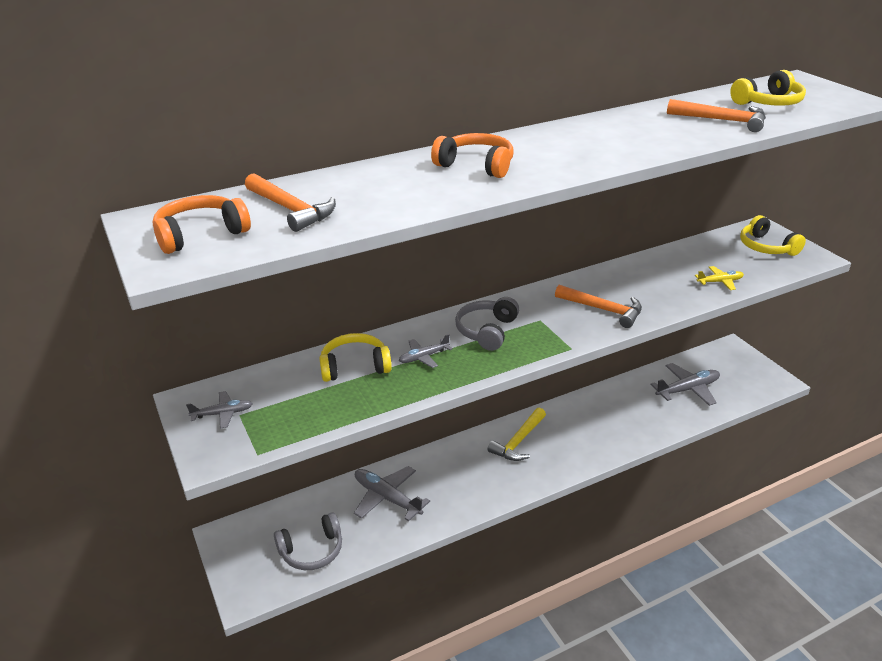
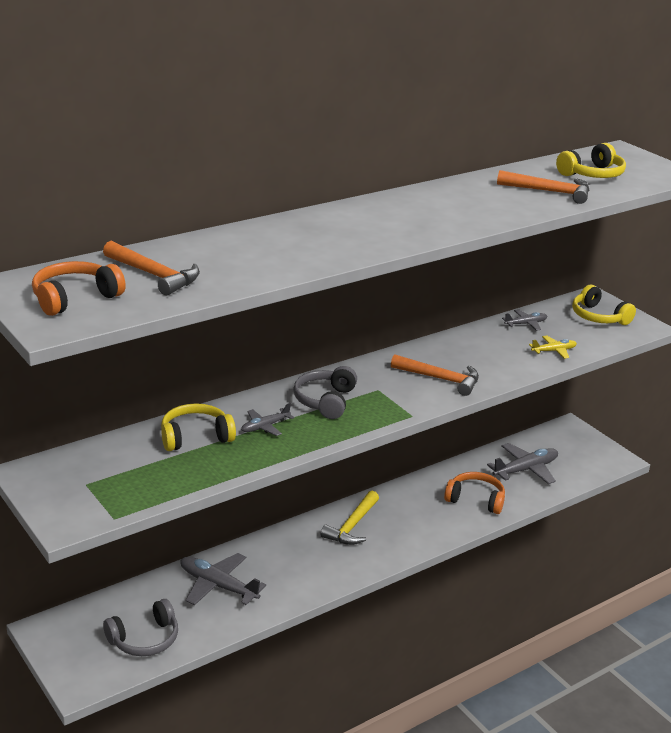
camera: 10 degrees left, 5 degrees down
grey plane [186,391,253,429] -> grey plane moved to [502,309,547,331]
orange headphones [431,133,514,178] -> orange headphones moved to [444,472,505,514]

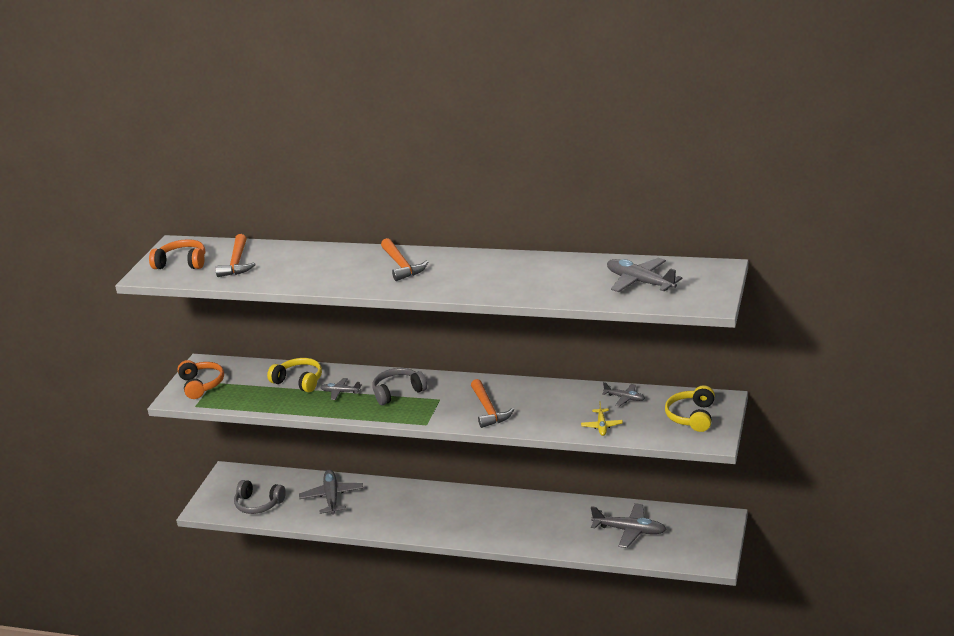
camera: 55 degrees right, 0 degrees up
yellow hammer [320,491,379,545] -> none
orange headphones [444,472,505,514] -> orange headphones moved to [177,360,224,399]
orange hammer [497,170,589,204] -> orange hammer moved to [381,238,428,281]
yellow plane [529,336,577,359] -> yellow plane turned 60 degrees clockwise [581,401,623,436]
yellow headphones [556,143,626,178] -> grey plane [607,258,683,292]

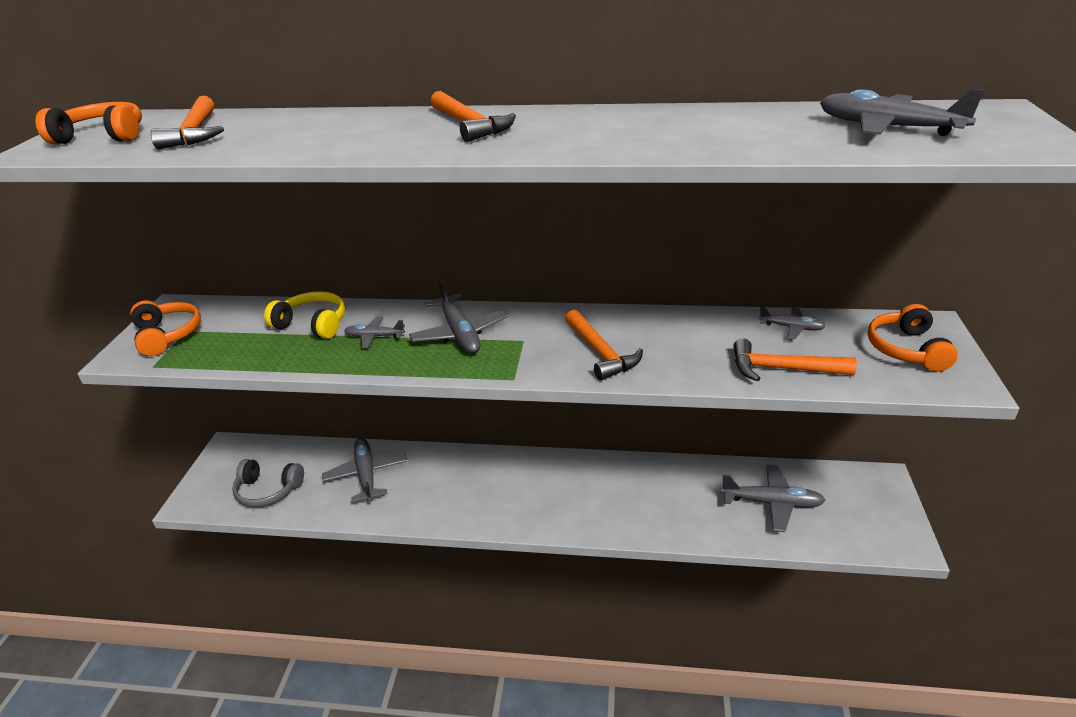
camera: 10 degrees left, 5 degrees up
grey headphones [373,368,427,405] -> grey plane [409,279,508,353]
yellow plane [581,401,623,436] -> orange hammer [733,338,857,381]
yellow headphones [665,385,715,432] -> orange headphones [868,304,958,372]

